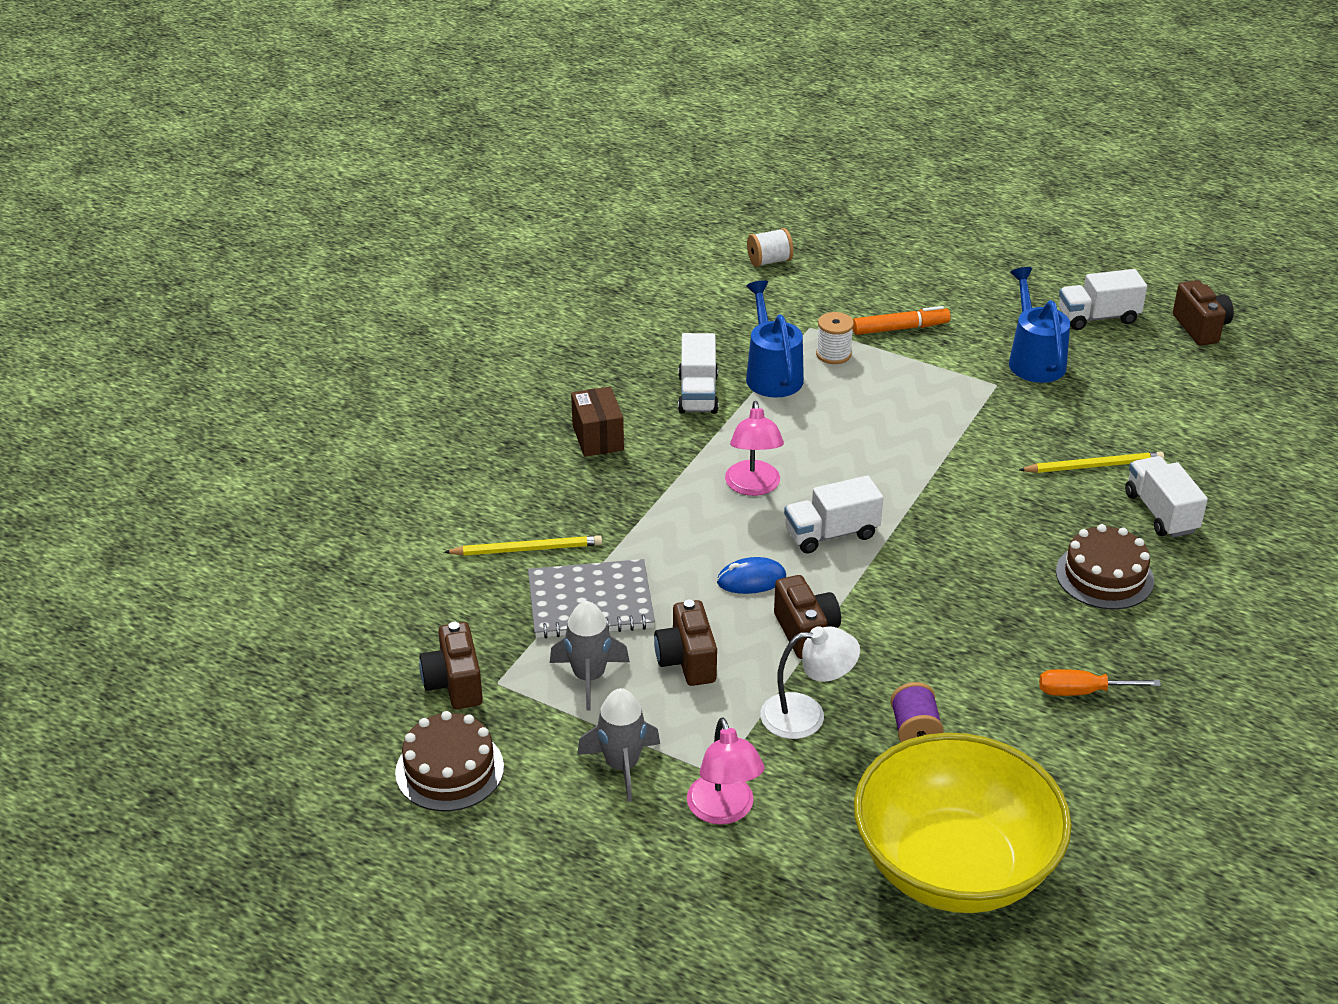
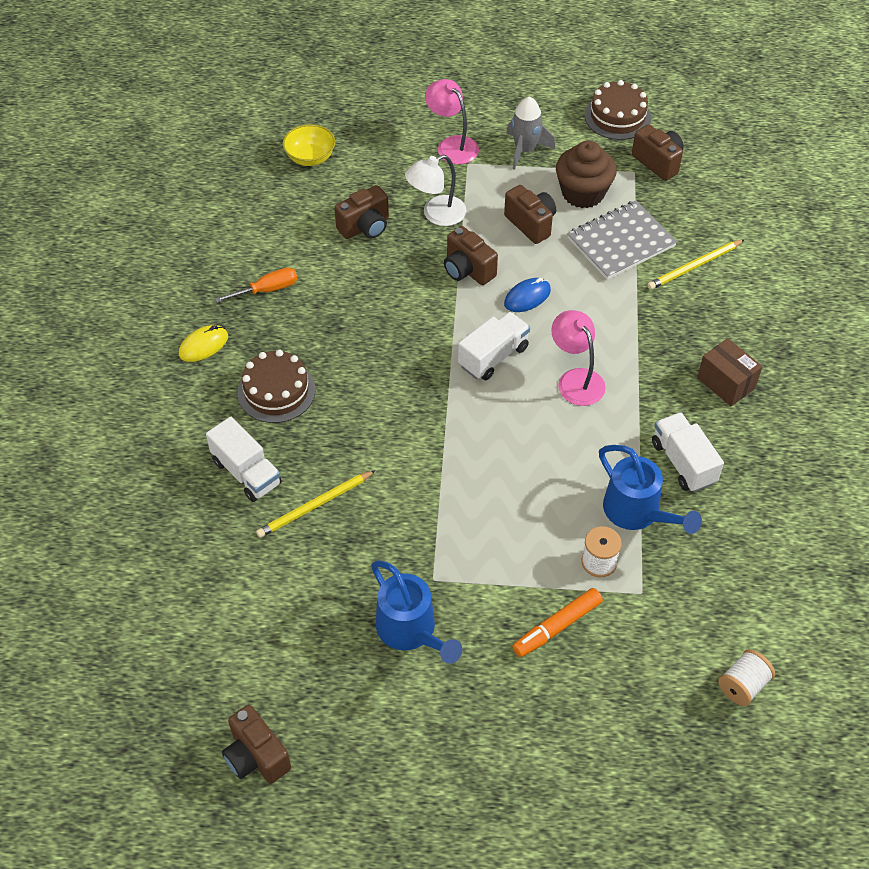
camera: 155 degrees right, 15 degrees up
grey rocket [550,601,630,711] -> brown cupcake [556,141,617,208]
yellow bowl [854,733,1072,913] -> yellow bowl [283,124,335,166], size x0.41
purple spool [890,682,944,742] -> brown camera [334,185,389,239]
white truck [1059,269,1147,330] -> none
none -> yellow mouse [179,325,228,362]

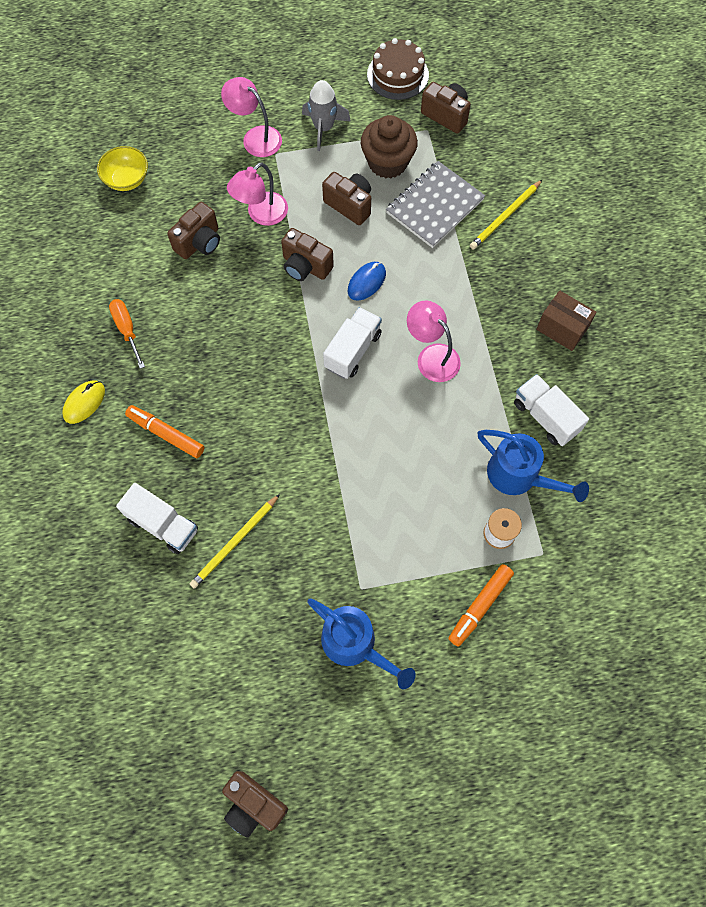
camera: 15 degrees left, 15 degrees up
orange screwdriver [215,268,298,303] -> orange screwdriver turned 75 degrees counterclockwise [109,299,145,369]
brown cake [237,350,316,423] -> orange marker [125,405,204,458]
white lamp [405,155,466,226] -> pink lamp [227,162,288,226]
white spool [718,649,775,706] -> none

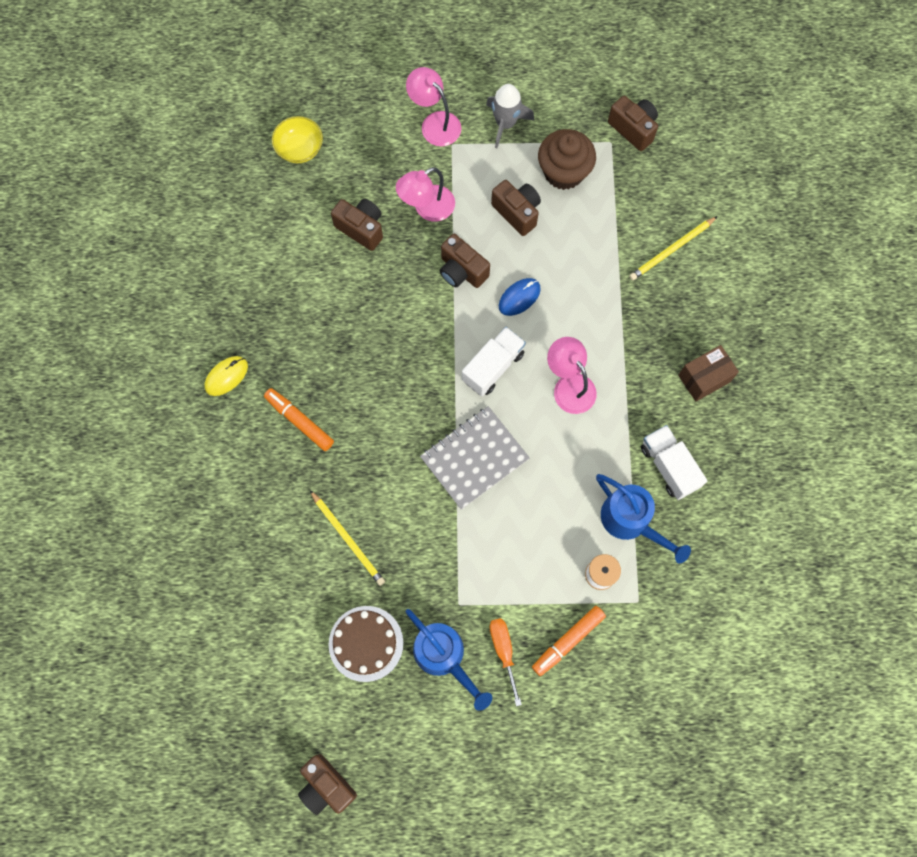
camera: 10 degrees right, 5 degrees up
orange screwdriver [109,299,145,369] -> orange screwdriver moved to [490,618,522,706]
white truck [116,483,198,554] -> none
brown camera [167,202,220,259] -> brown camera turned 105 degrees counterclockwise [331,199,383,251]
yellow pencil [190,494,280,589] -> yellow pencil turned 90 degrees counterclockwise [310,490,385,586]
brown cake [367,38,429,100] -> brown cake moved to [329,606,403,682]
grey notebook [386,161,485,248] -> grey notebook moved to [420,406,530,510]
brown box [536,290,597,351] -> brown box turned 75 degrees counterclockwise [678,345,739,402]

